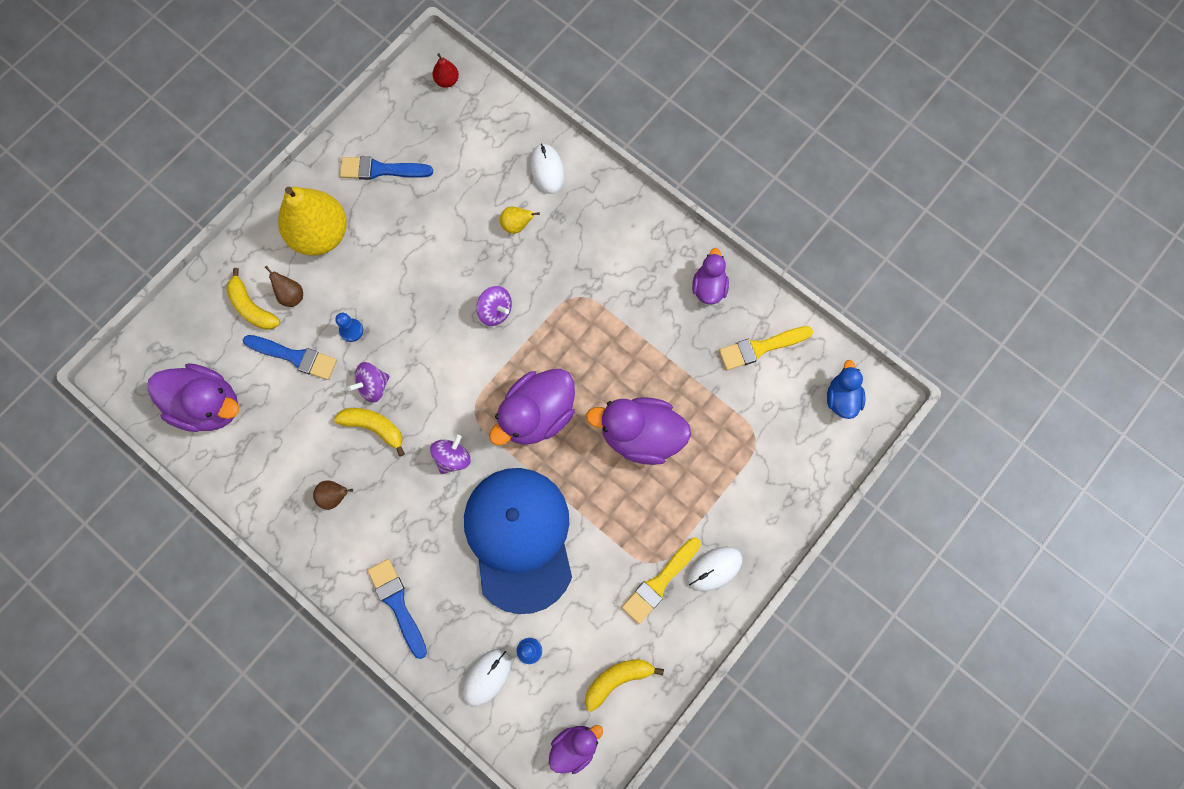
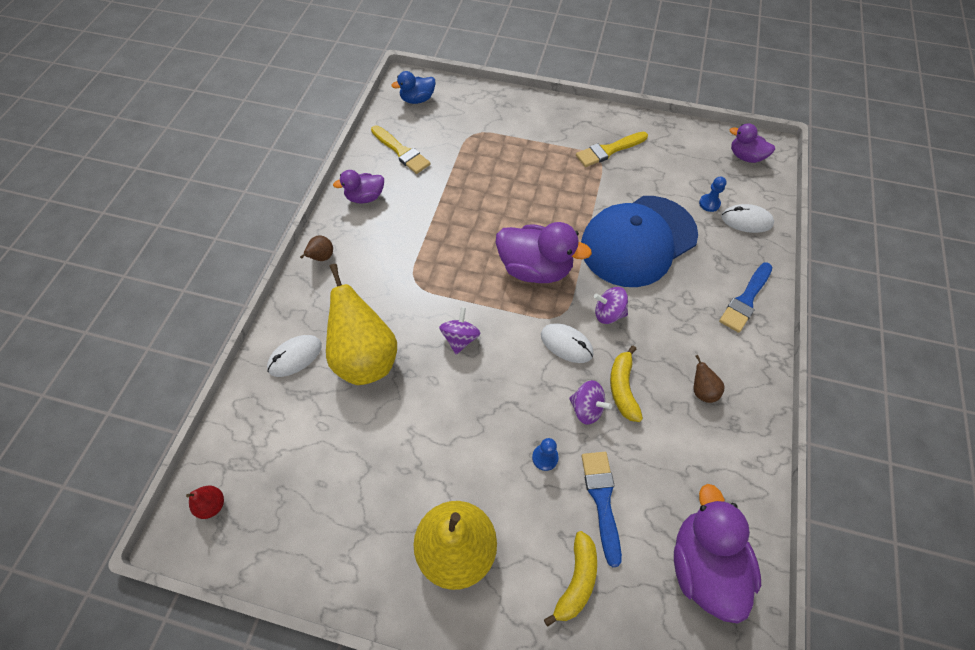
camera: 115 degrees left, 15 degrees down
brown pear [265,266,303,307] -> brown pear moved to [300,235,333,261]
blue brush [340,156,433,180] -> none
yellow pear [500,206,540,234] -> yellow pear [326,264,397,385], size x2.41
yellow banana [585,659,664,712] -> none
purple duck [586,397,691,465] -> none
yellow brush [622,537,701,624] -> yellow brush turned 135 degrees clockwise [576,132,648,167]
white mouse [688,547,742,592] -> white mouse moved to [541,323,594,363]

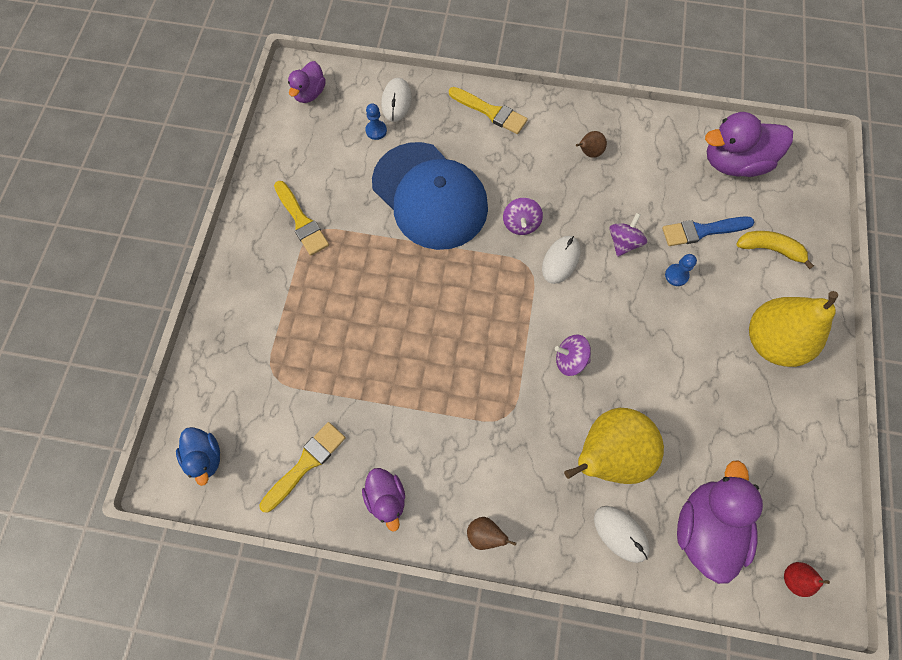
camera: 95 degrees left, 10 degrees up
purple duck [496,222,592,283] -> purple duck moved to [677,460,763,584]
yellow banana [610,345,643,422] -> none
blue brush [719,263,772,333] -> yellow brush [449,87,528,134]

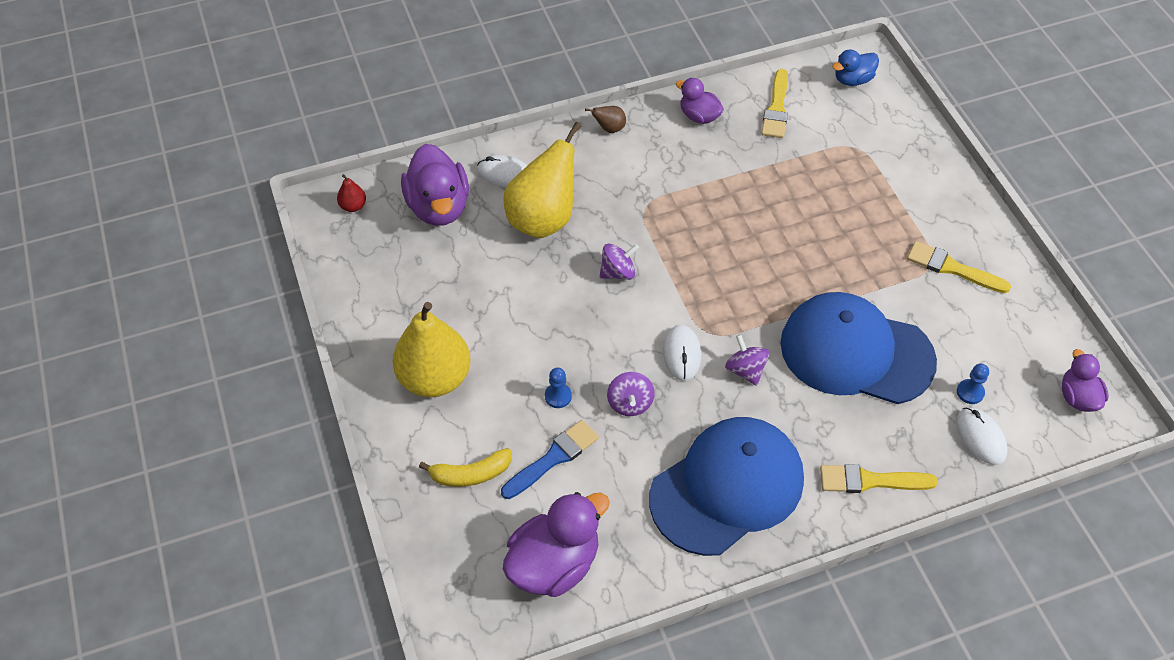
camera: 150 degrees right, 15 degrees down
blue duck [176,427,220,486] -> blue duck turned 60 degrees counterclockwise [832,49,879,86]
brown pear [576,131,607,158] -> blue cap [649,417,804,556]

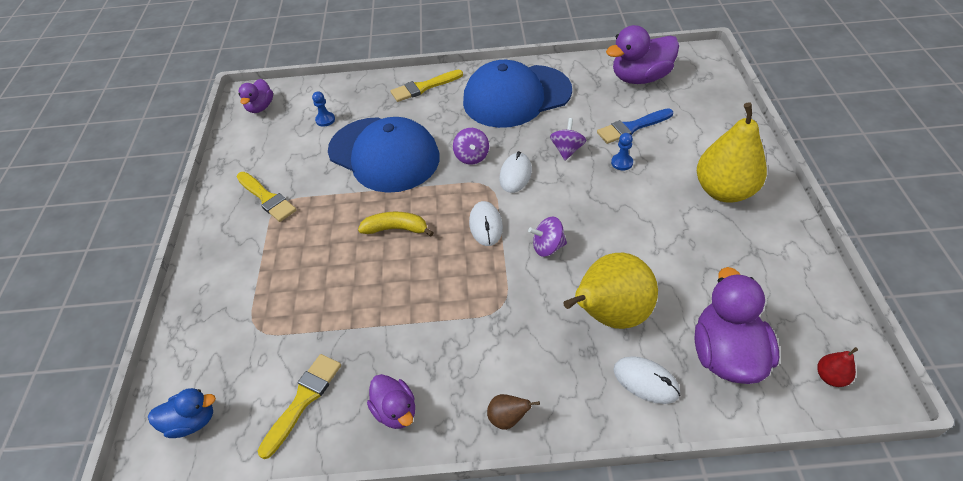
camera: 160 degrees left, 5 degrees down
yellow banana [419,448,512,487] -> yellow banana moved to [358,212,434,236]
yellow brush [820,464,938,493] -> yellow brush turned 135 degrees clockwise [391,70,463,102]
white mouse [956,407,1008,465] -> white mouse moved to [469,201,503,246]

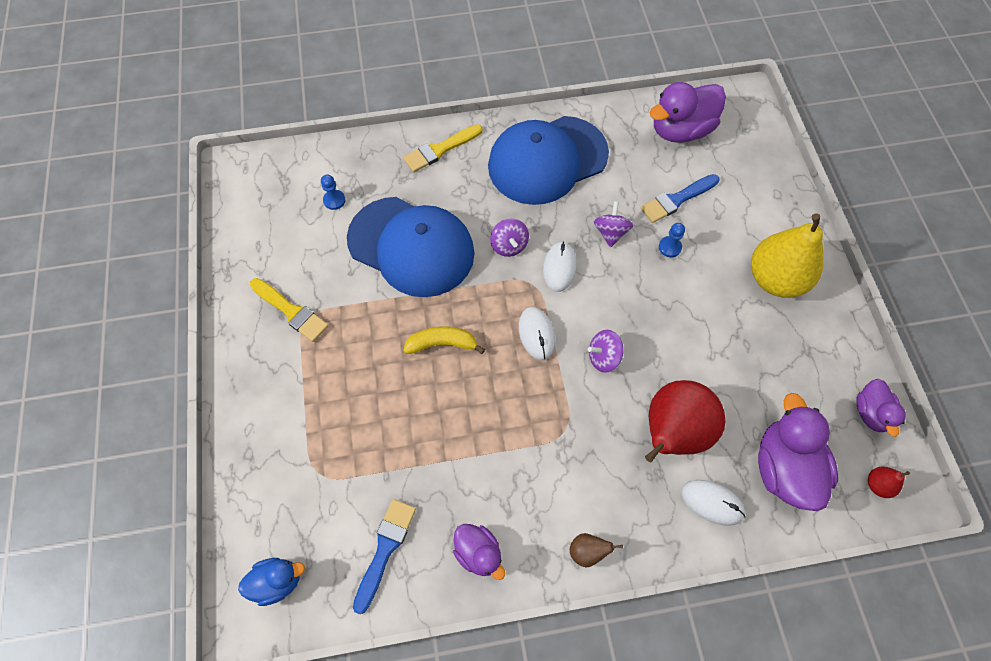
camera: 10 degrees left, 15 degrees up
purple duck [238,79,273,113] -> purple duck moved to [856,379,906,437]
yellow brush [258,354,341,459] -> blue brush [353,499,416,614]
yellow pear [563,253,658,329] -> red pear [645,380,726,462]

